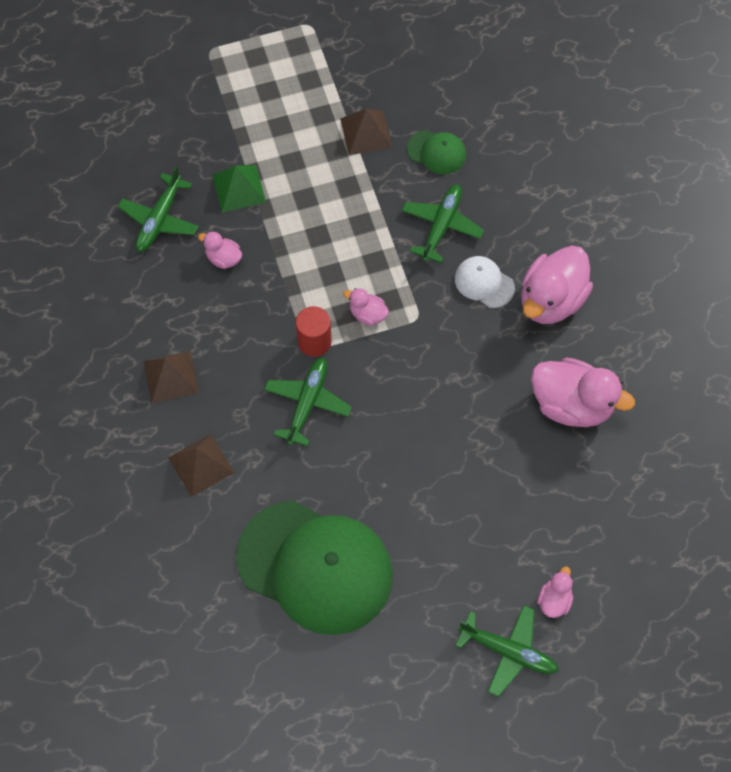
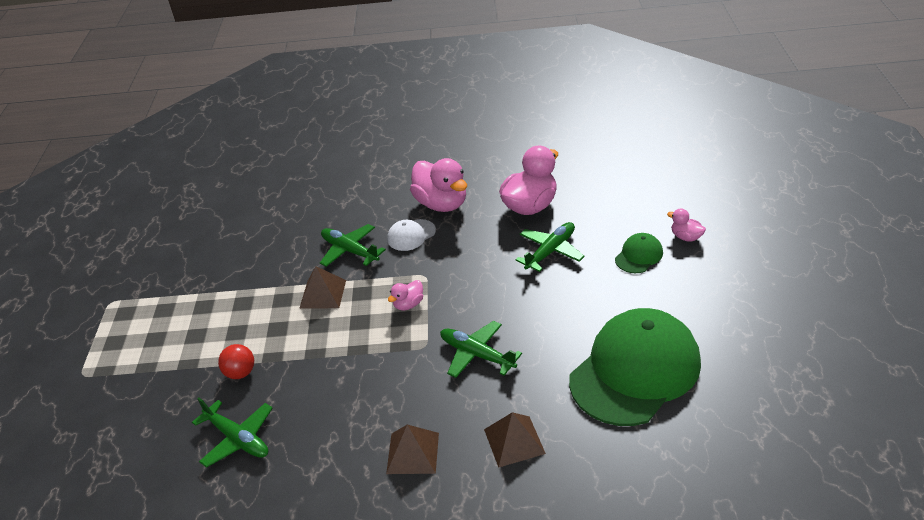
camera: 70 degrees left, 25 degrees down
pink duck [198,231,242,269] -> none
green pyramid [212,165,266,212] -> red ball [218,344,254,379]
red cylinder [296,306,332,357] -> none
brown pyramid [340,109,392,155] -> brown pyramid moved to [299,266,346,309]
green cap [407,130,466,174] -> green cap moved to [615,233,663,273]
green plane [455,605,559,697] -> green plane moved to [515,222,585,272]

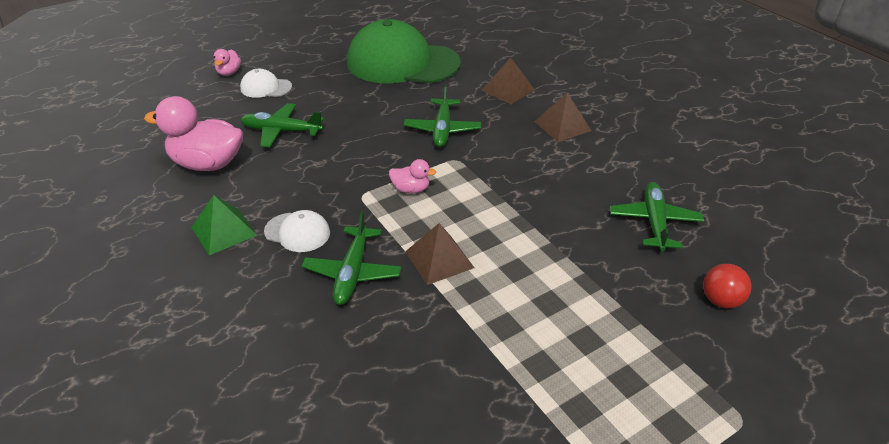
camera: 125 degrees left, 0 degrees up
red ball [218,344,254,379] -> red ball moved to [703,264,752,308]
pink duck [410,158,467,212] -> green pyramid [191,195,257,255]
green cap [615,233,663,273] -> white cap [240,69,292,98]

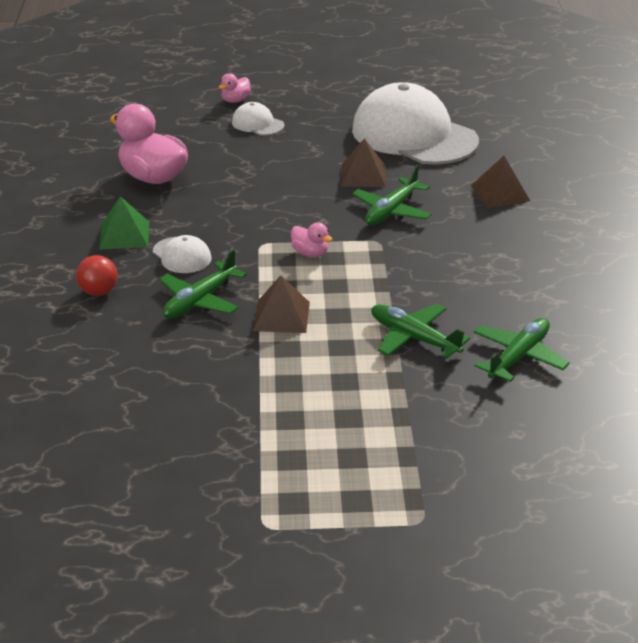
camera: 30 degrees right, 5 degrees down
green plane [240,103,324,147] -> green plane moved to [371,304,470,358]
green cap [347,19,461,84] -> white cap [352,82,479,165]
brown pyramid [534,93,592,142] -> brown pyramid moved to [341,138,386,187]
red ball [703,264,752,308] -> red ball moved to [76,255,117,296]

